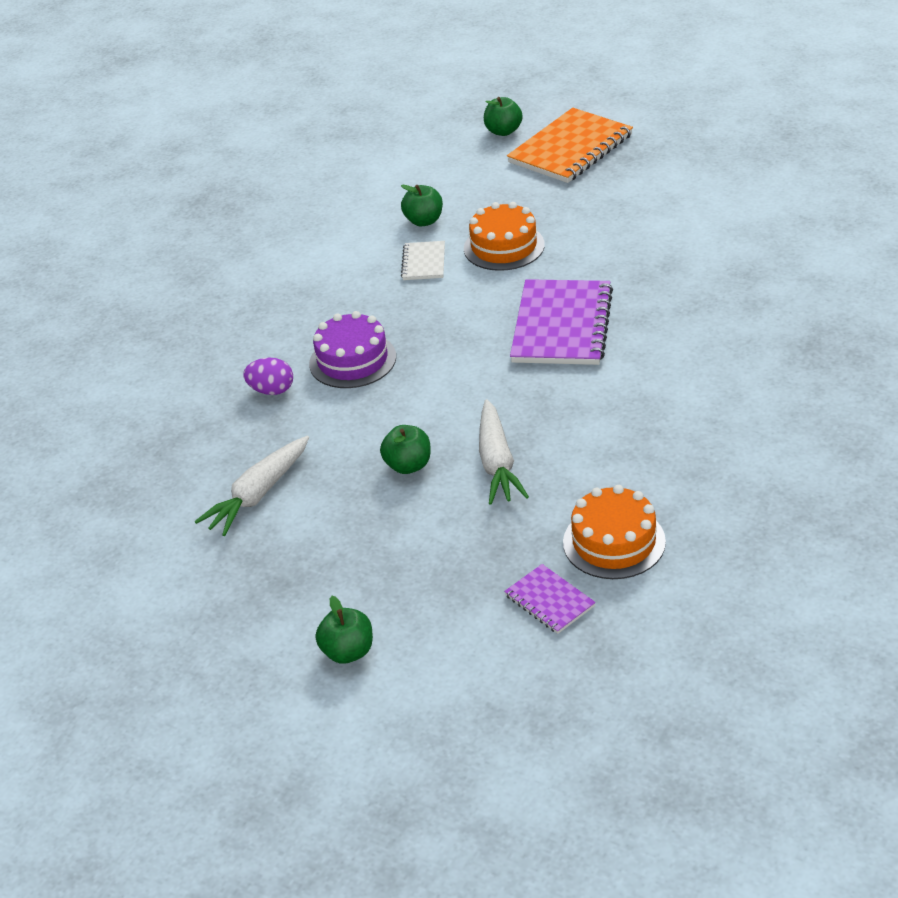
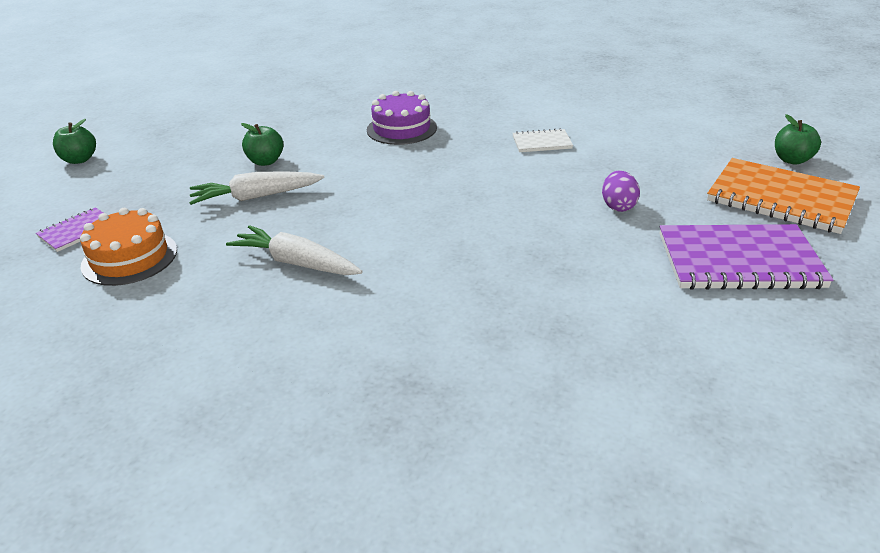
camera: 80 degrees right, 5 degrees down
white carrot [195,436,309,536] -> white carrot moved to [226,225,363,275]
purple egg [243,357,293,395] -> purple egg moved to [602,171,640,212]
green apple [401,185,443,227] -> none
orange cake [464,202,545,271] -> none
purple notebook [510,279,613,365] -> purple notebook moved to [660,224,833,290]

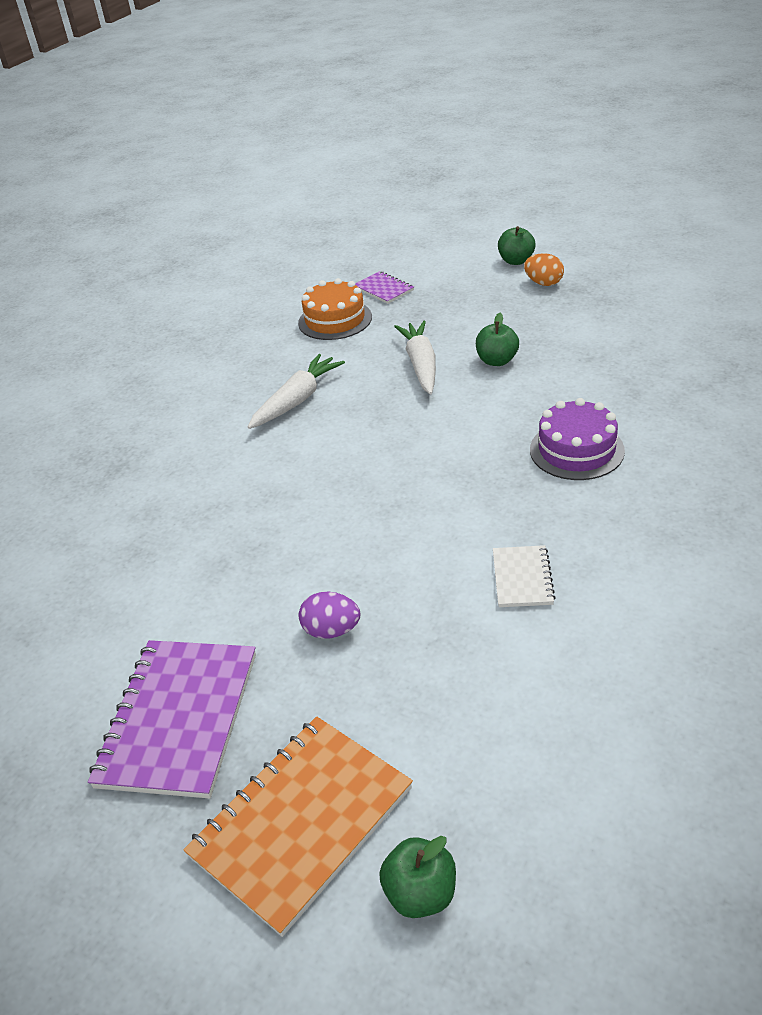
camera: 100 degrees right, 5 degrees up
none -> orange egg [524,253,564,286]

